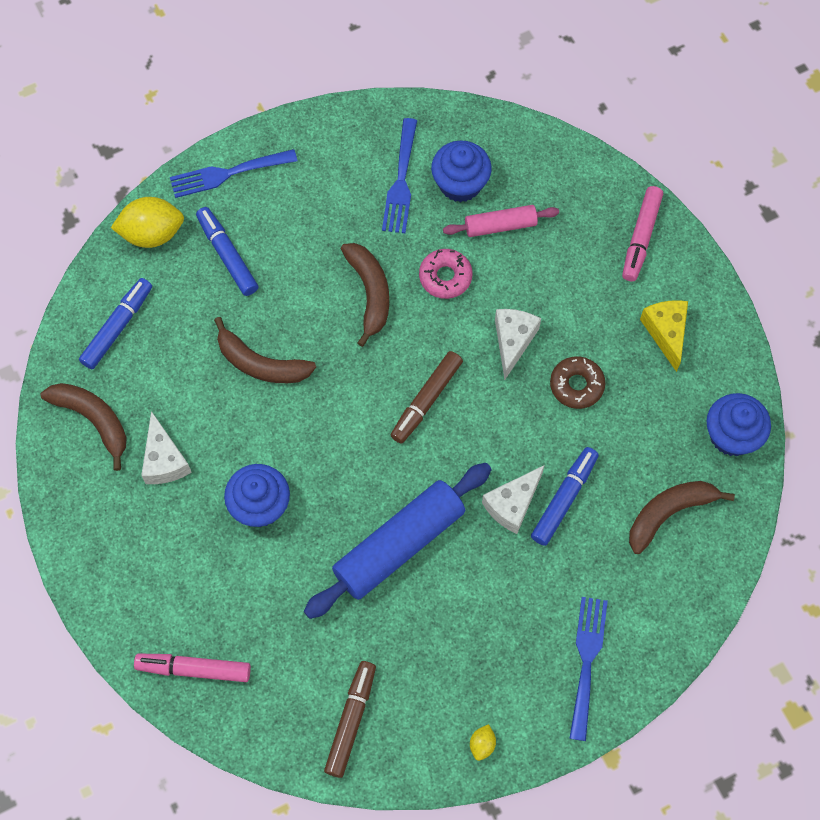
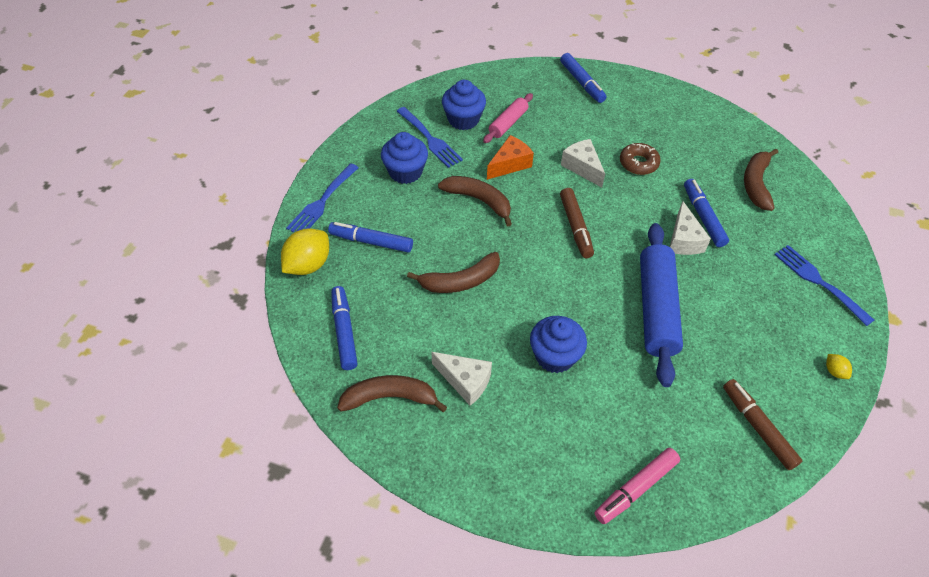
camera: 45 degrees left, 15 degrees down
pink donut [419,249,473,299] -> orange cheese [487,135,534,180]
pink marker [622,186,663,281] -> blue marker [560,53,606,103]
yellow cheese [640,300,688,372] -> none
blue cupcake [707,393,771,456] -> blue cupcake moved to [381,132,428,184]

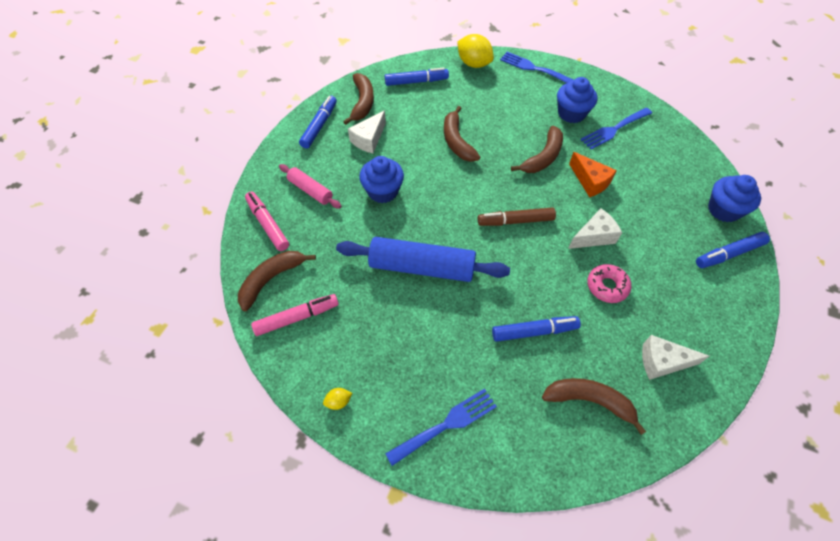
camera: 95 degrees right, 5 degrees up
blue marker [328,222,413,253] -> blue marker moved to [299,96,337,149]
blue cupcake [442,80,486,130] -> blue cupcake moved to [708,175,761,222]
pink rolling pin [483,93,533,143] -> pink rolling pin moved to [279,164,341,209]
brown donut [620,143,661,175] -> pink donut [587,264,631,303]
white cheese [670,201,711,255] -> white cheese moved to [642,335,709,380]
brown marker [723,379,802,470] -> pink marker [251,294,339,336]
none -> brown banana [238,251,316,311]

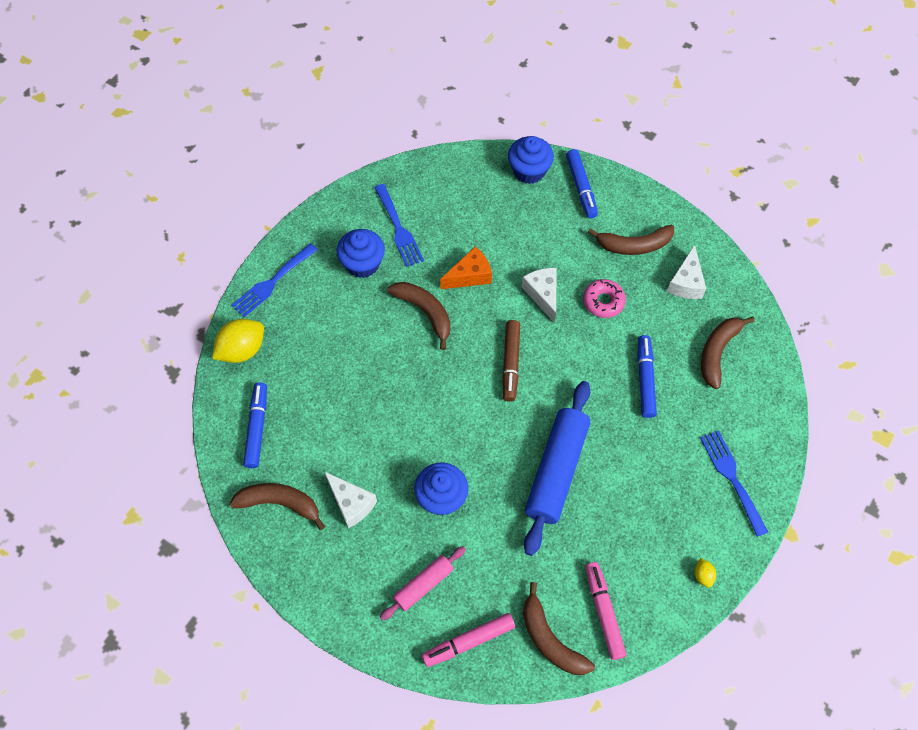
camera: 80 degrees left, 5 degrees up
blue marker [299,96,337,149] -> none
brown banana [444,106,480,162] -> brown banana moved to [588,225,674,255]

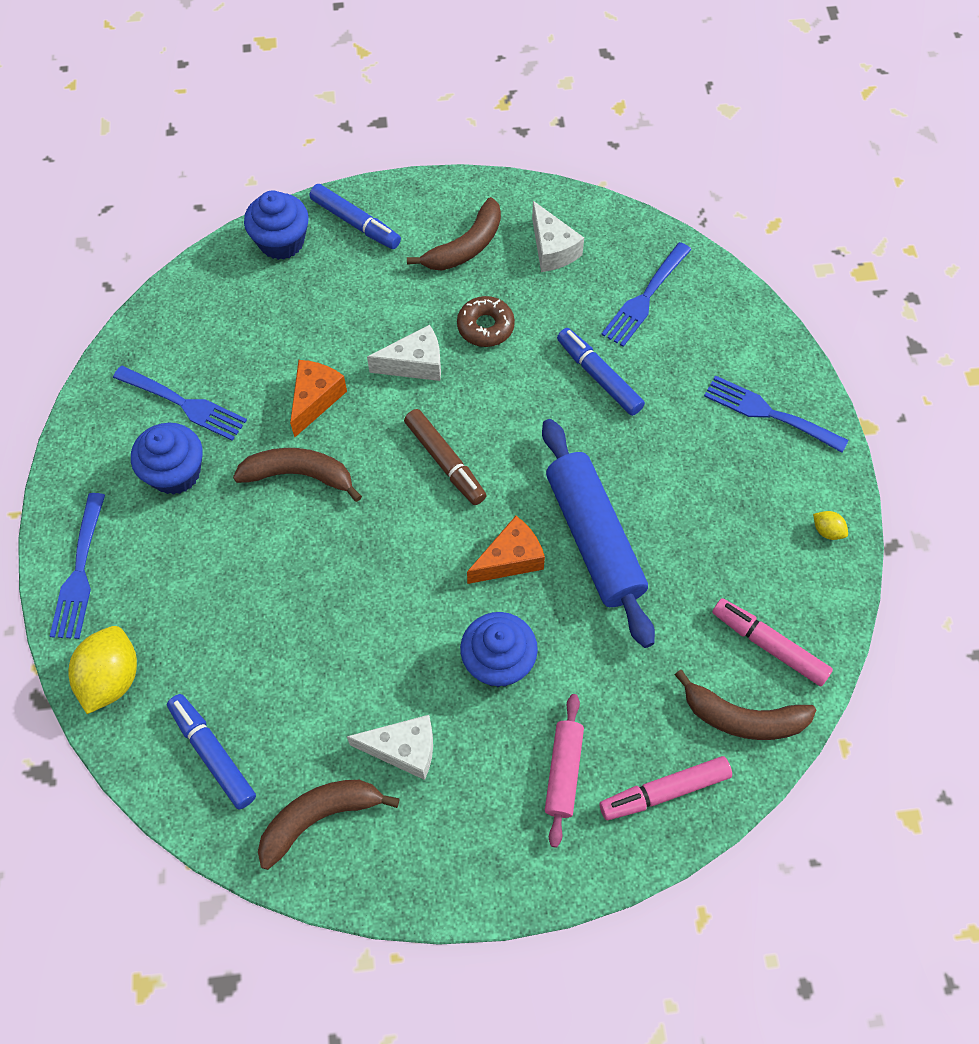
camera: 40 degrees left, 0 degrees up
pink marker [422,613,515,667] -> pink marker turned 45 degrees clockwise [600,756,732,820]
white cheese [522,268,557,322] -> white cheese turned 135 degrees clockwise [367,325,441,381]
pink donut [583,279,626,318] -> brown donut [457,296,515,347]
brown banana [701,317,755,389] -> blue fork [601,242,692,347]
none -> orange cheese [467,516,545,584]

